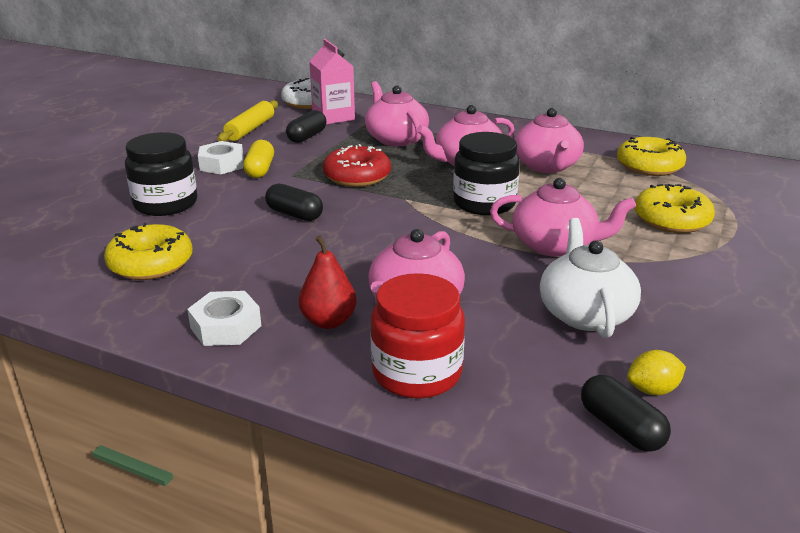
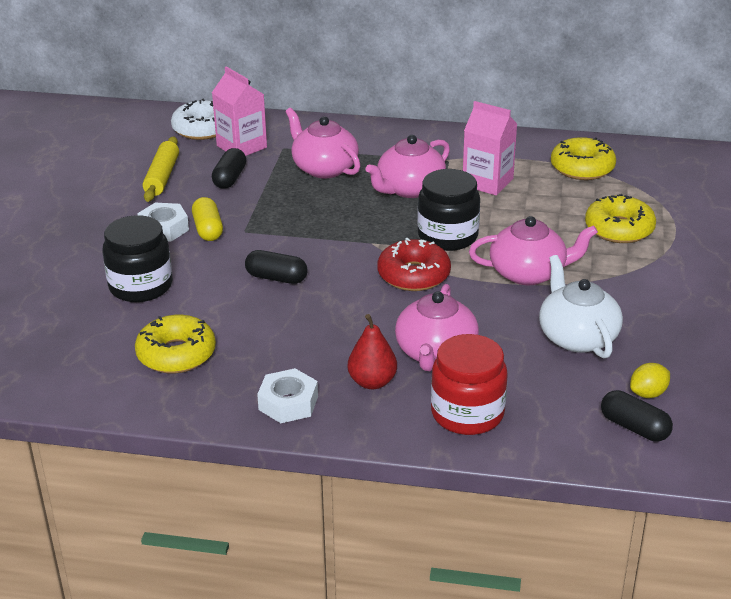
camera: 15 degrees left, 5 degrees up
red donut [323,144,391,187] -> red donut moved to [378,238,451,291]
pink teapot [515,108,584,173] -> pink carton [463,101,517,195]

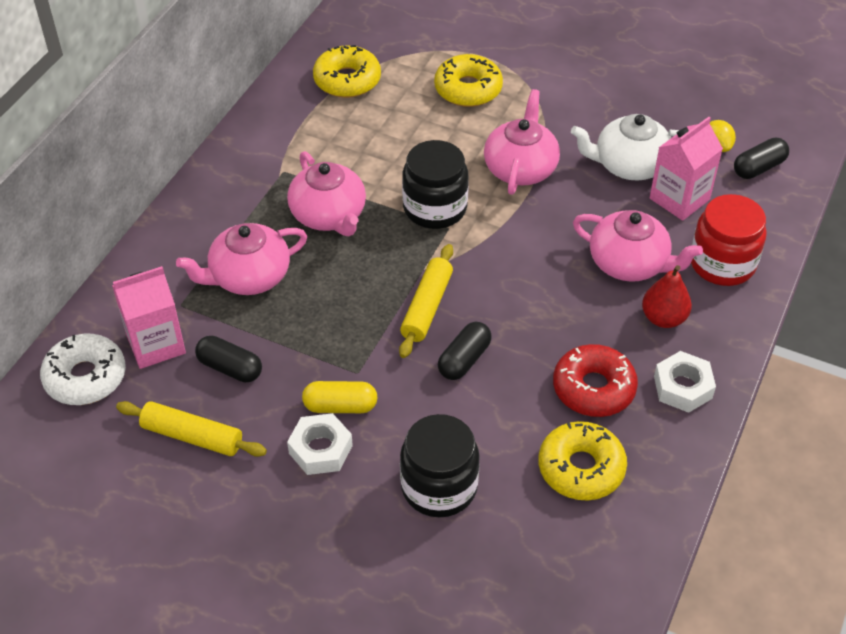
camera: 75 degrees left, 15 degrees up
red donut [378,238,451,291] -> red donut moved to [553,344,638,417]
pink carton [463,101,517,195] -> pink carton moved to [650,117,723,221]
none -> yellow rolling pin [399,244,453,358]

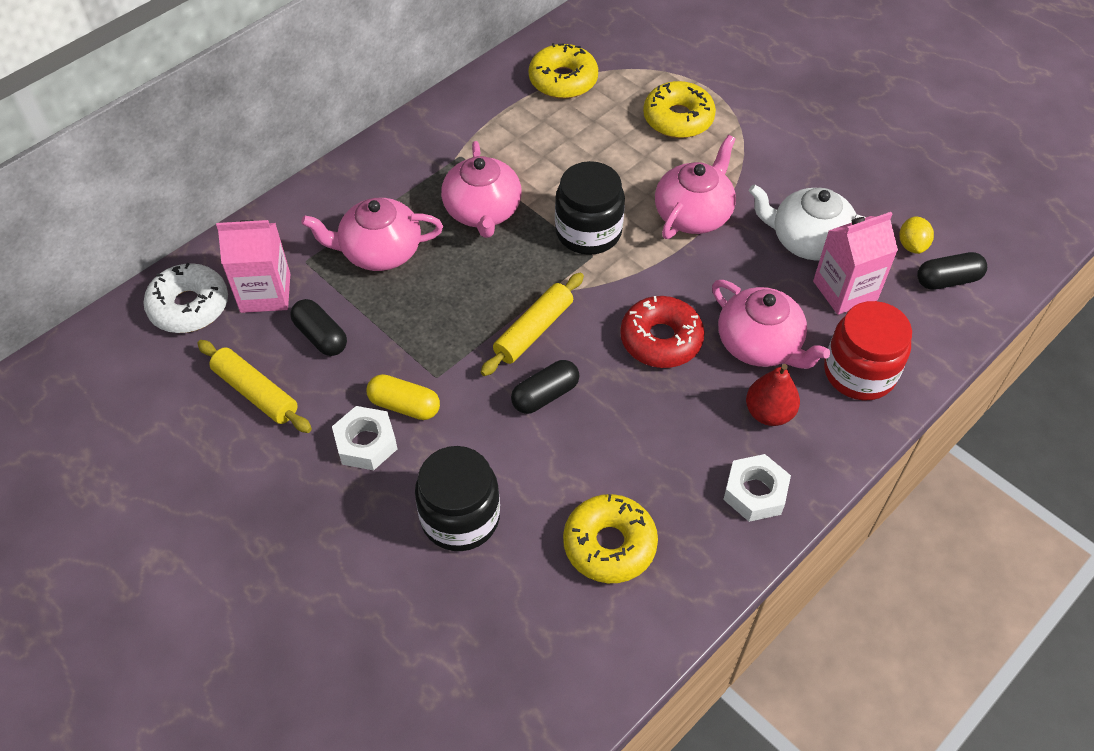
camera: 20 degrees right, 5 degrees up
red donut [553,344,638,417] -> red donut moved to [620,296,705,368]

